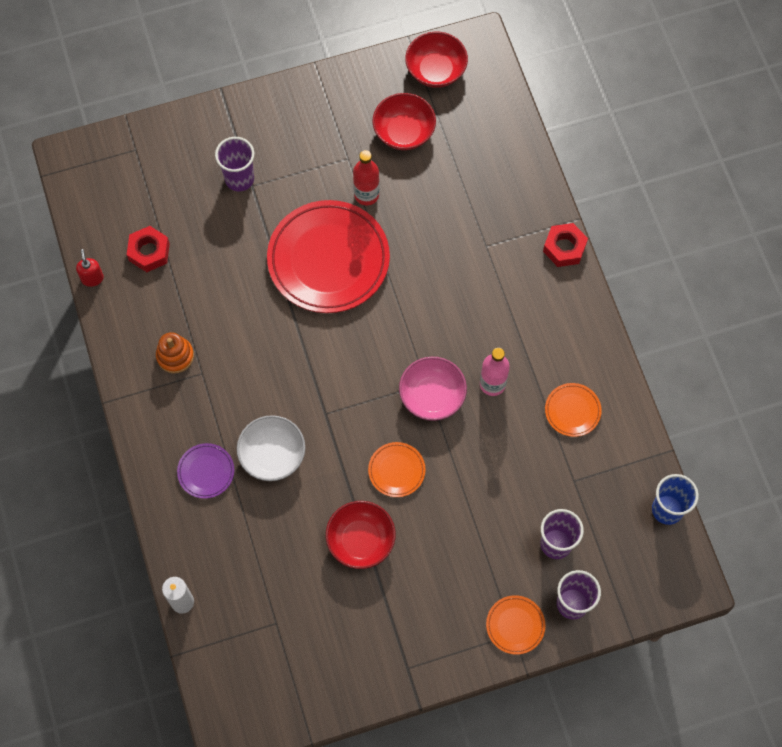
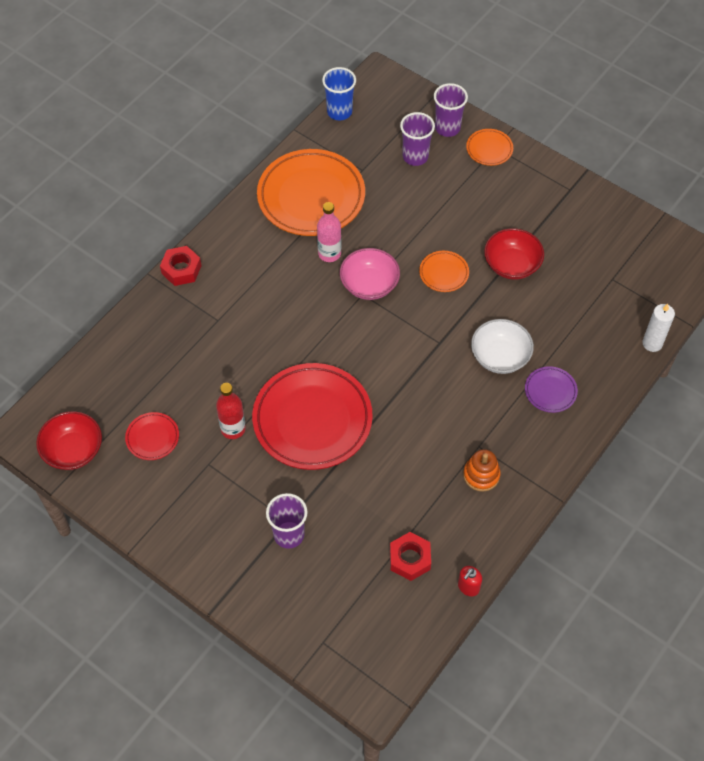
camera: 125 degrees left, 10 degrees down
red bowl [372,93,436,150] -> red plate [125,412,179,460]
orange plate [545,383,602,437] -> orange plate [257,149,365,236], size x2.25

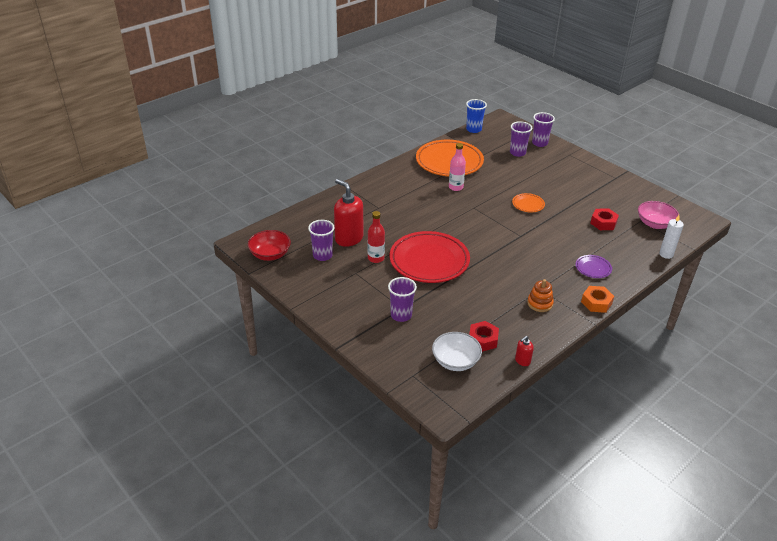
camera: 10 degrees right, 20 degrees down
red plate [125,412,179,460] -> purple cup [308,220,335,261]
red nut [160,246,201,286] -> red nut moved to [590,208,619,230]
pink bowl [340,248,400,300] -> pink bowl moved to [638,201,679,229]
orange plate [466,129,513,166] -> none
white bowl [471,319,534,374] -> white bowl moved to [432,332,482,371]
red bowl [484,228,544,280] -> none
none -> red soap dispenser [334,179,363,247]
none -> orange nut [581,286,614,313]

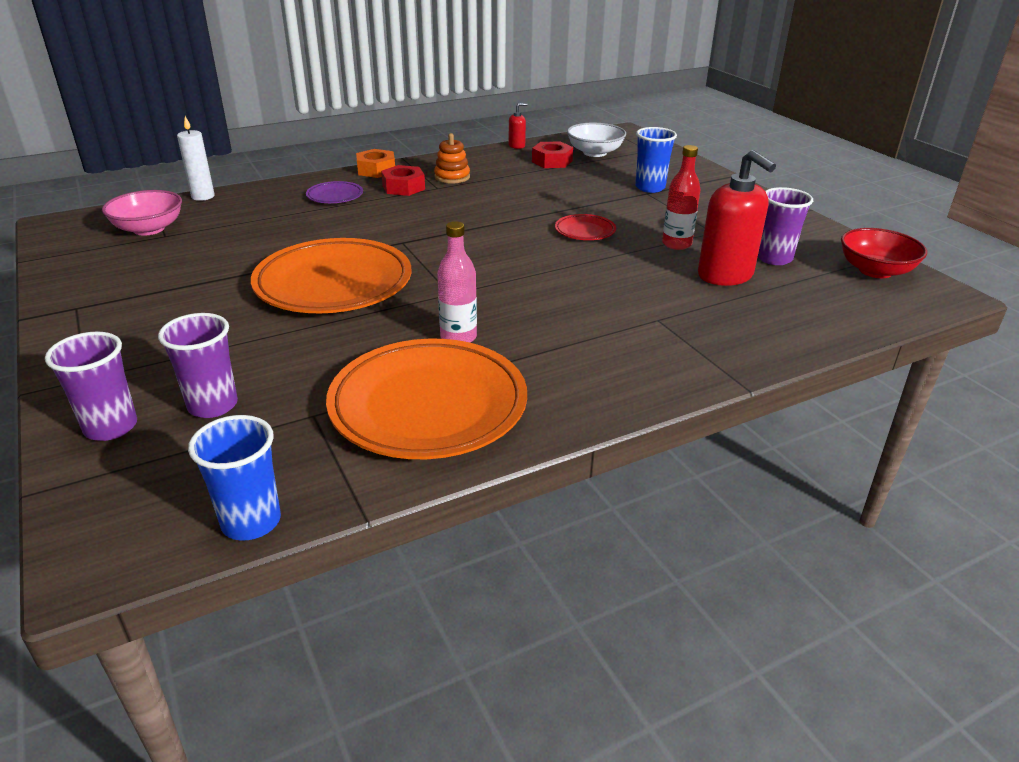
camera: 165 degrees left, 5 degrees down
purple cup [388,277,417,322] -> blue cup [635,127,677,193]
red plate [390,231,470,283] -> red plate [555,214,616,240], size x0.45
orange plate [512,193,545,212] -> orange plate [251,238,411,313], size x2.25
red nut [590,208,619,230] -> red nut moved to [381,165,425,196]

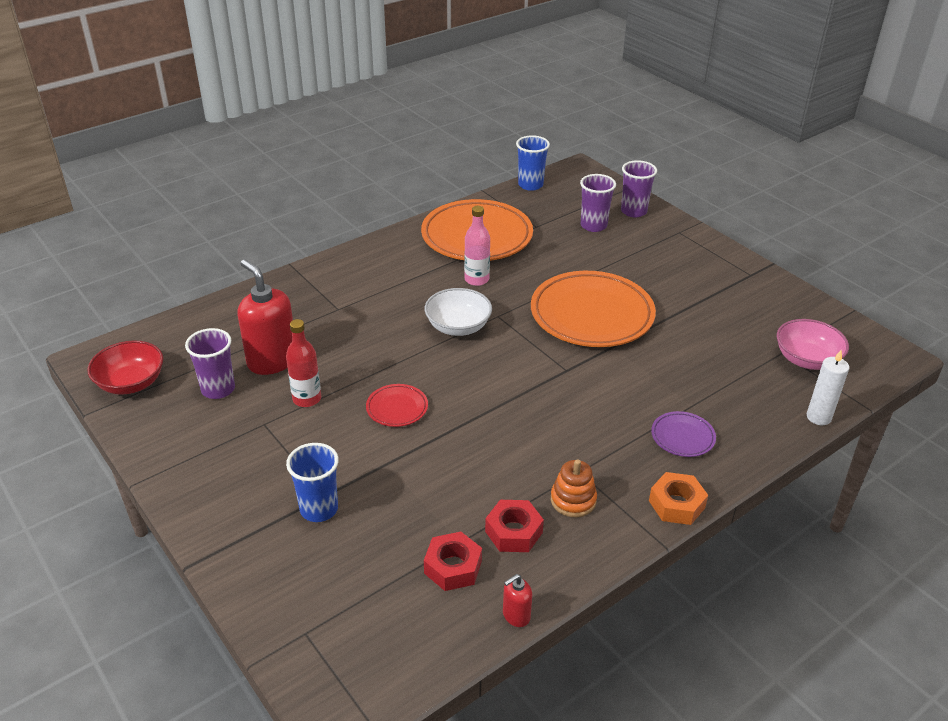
camera: 170 degrees right, 5 degrees up
red nut [381,165,425,196] -> red nut moved to [485,500,544,552]
white bowl [567,123,626,157] -> white bowl moved to [425,288,492,336]

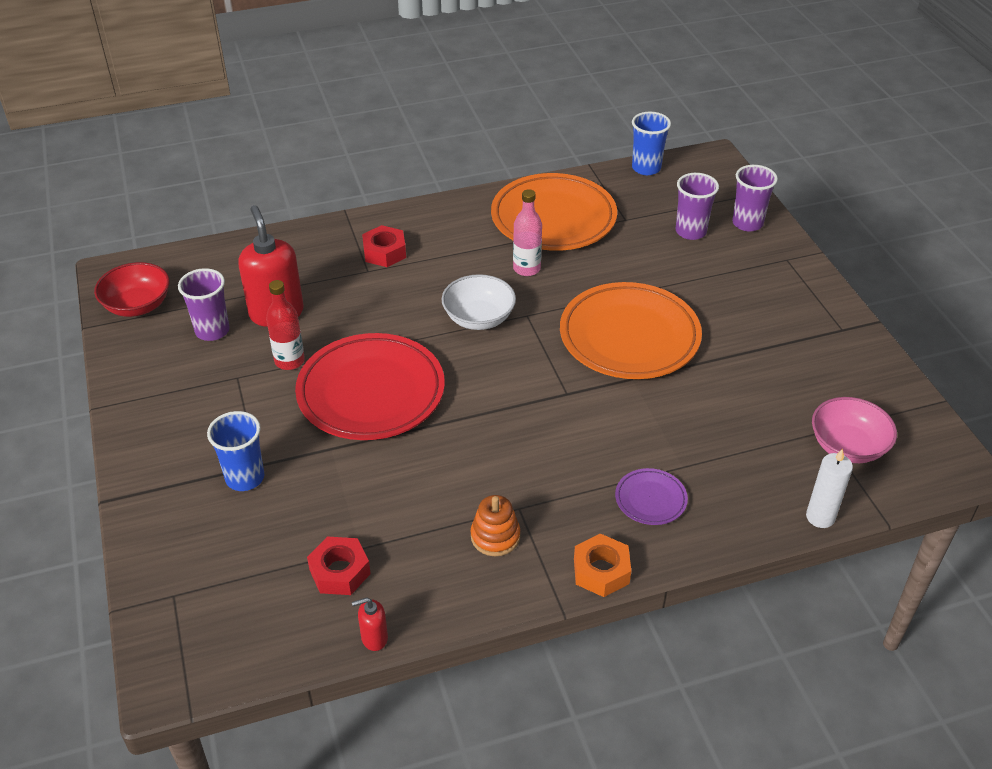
camera: 20 degrees right, 5 degrees up
red plate [366,384,428,427] -> red plate [295,333,445,440], size x2.25
red nut [485,500,544,552] -> red nut moved to [362,225,406,267]

